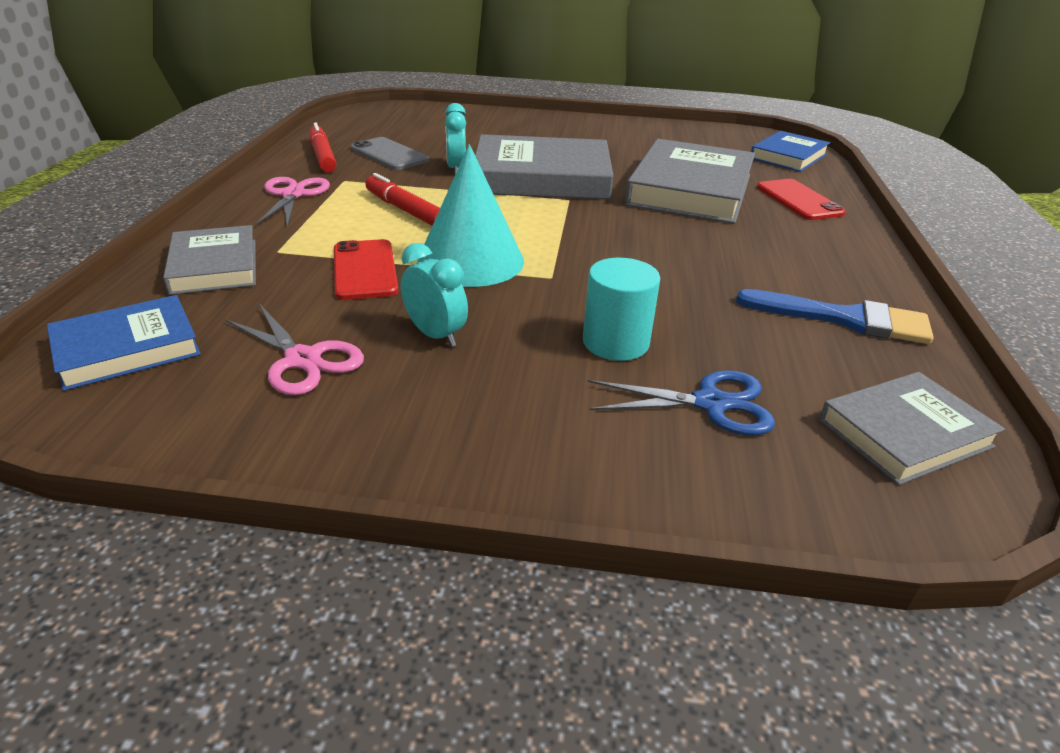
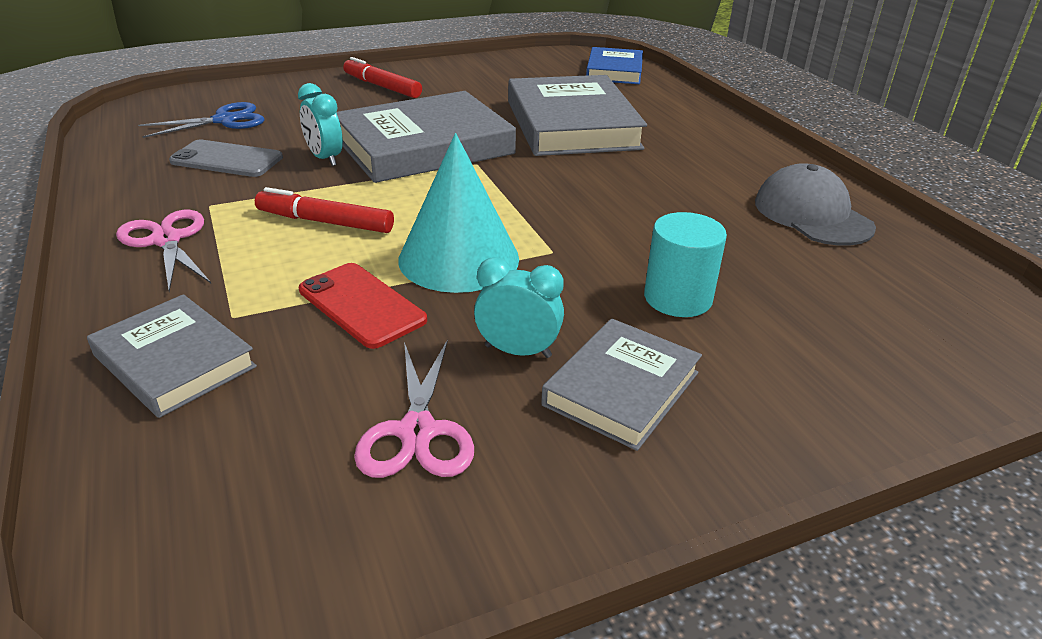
camera: 30 degrees left, 0 degrees up
blue book [47,295,201,391] -> none
pink scissors [225,305,364,395] -> pink scissors turned 75 degrees clockwise [354,339,474,478]
red marker [309,123,337,172] -> red marker moved to [343,57,422,98]
blue scissors [588,370,775,435] -> blue scissors moved to [138,102,265,138]
blue brush [736,289,934,344] -> grey cap [755,163,876,246]
red phone [757,179,846,220] -> none
grey book [819,372,1005,485] -> grey book moved to [541,319,702,451]

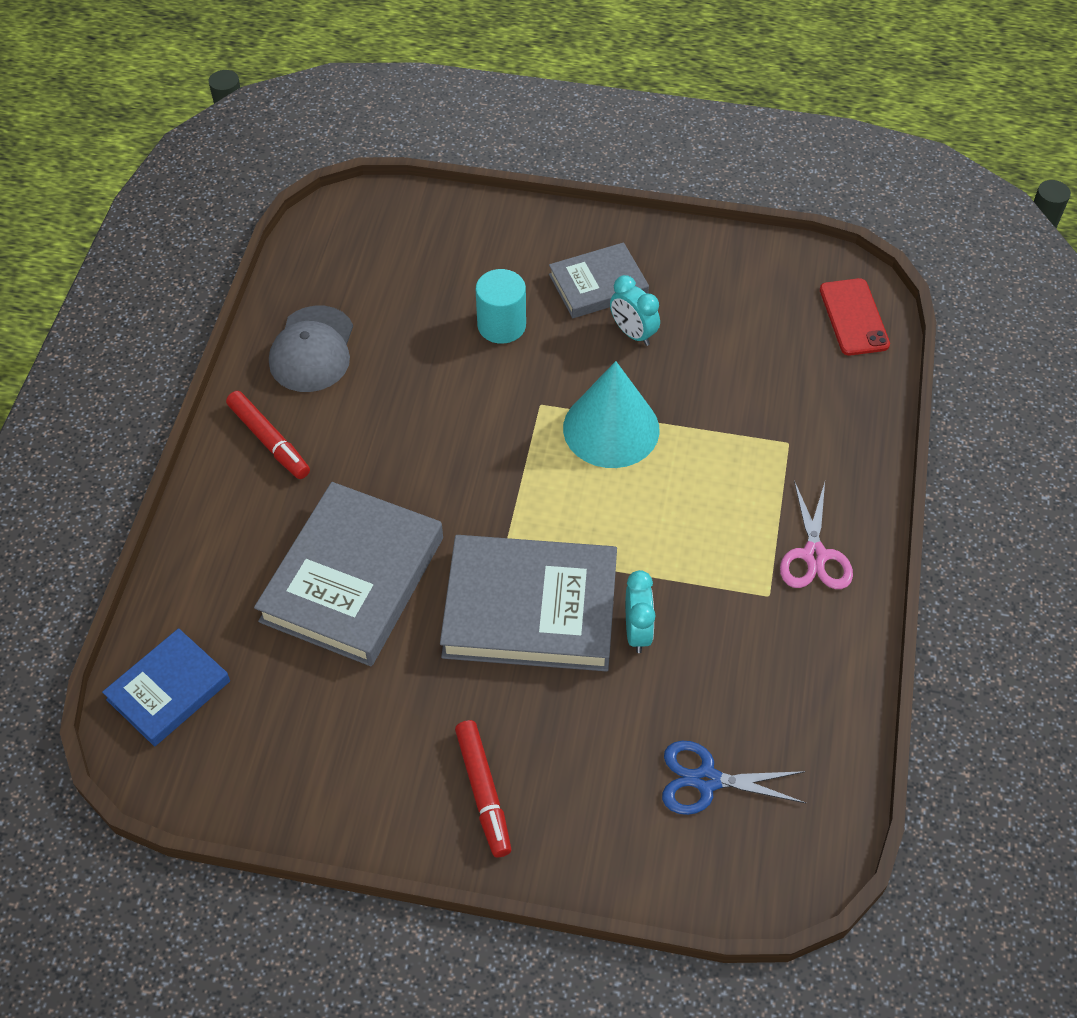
camera: 145 degrees left, 20 degrees up
grey book [87,294,257,418] -> none
grey phone [169,140,283,177] -> none
red marker [255,187,394,233] -> red marker moved to [226,391,310,479]
red phone [299,263,427,349] -> red phone moved to [820,278,890,356]
pink scissors [354,339,474,478] -> none

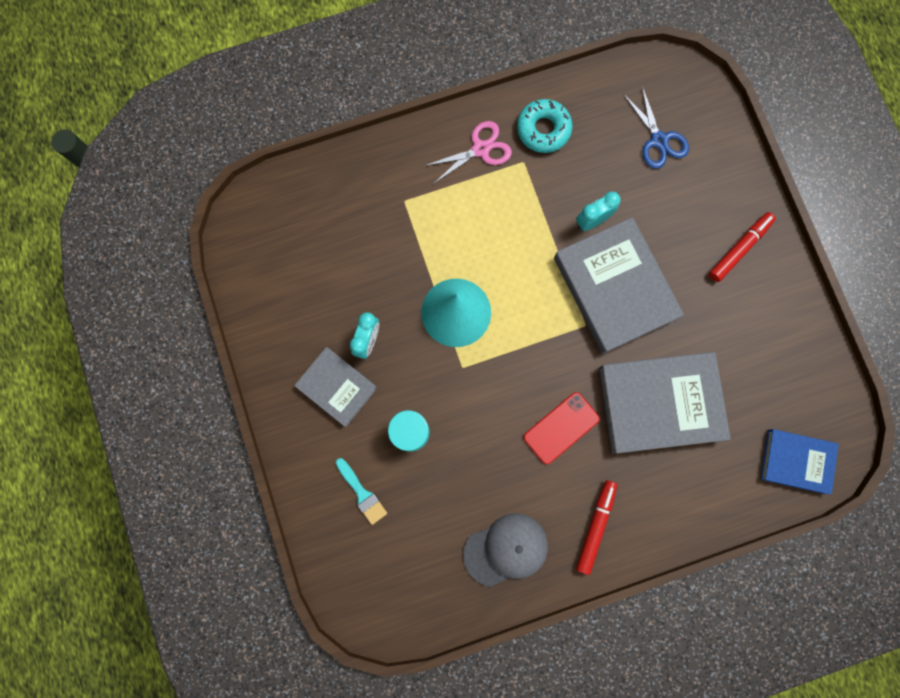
camera: 120 degrees left, 25 degrees up
red phone [820,278,890,356] -> red phone moved to [523,392,600,464]
none -> turquoise brush [336,458,387,525]
none -> turquoise donut [517,99,573,153]

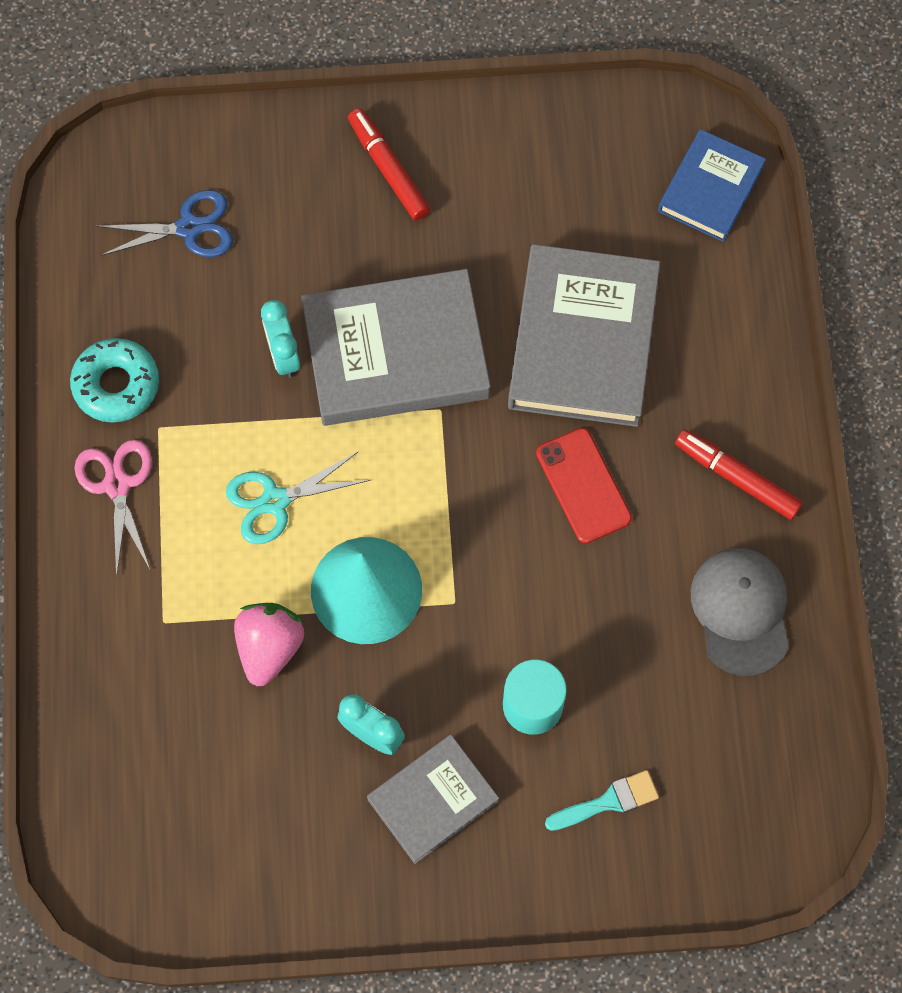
camera: 75 degrees left, 10 degrees down
none -> turquoise scissors [226,451,371,544]
none -> pink strawberry [234,603,304,686]

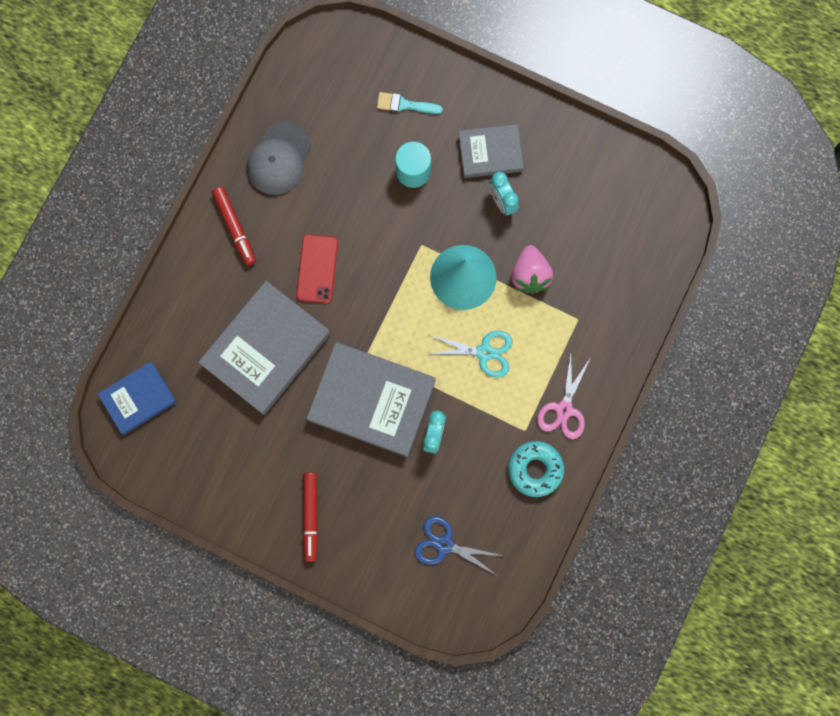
camera: 150 degrees left, 10 degrees up
pink strawberry [234,603,304,686] -> pink strawberry turned 45 degrees counterclockwise [511,245,553,294]

